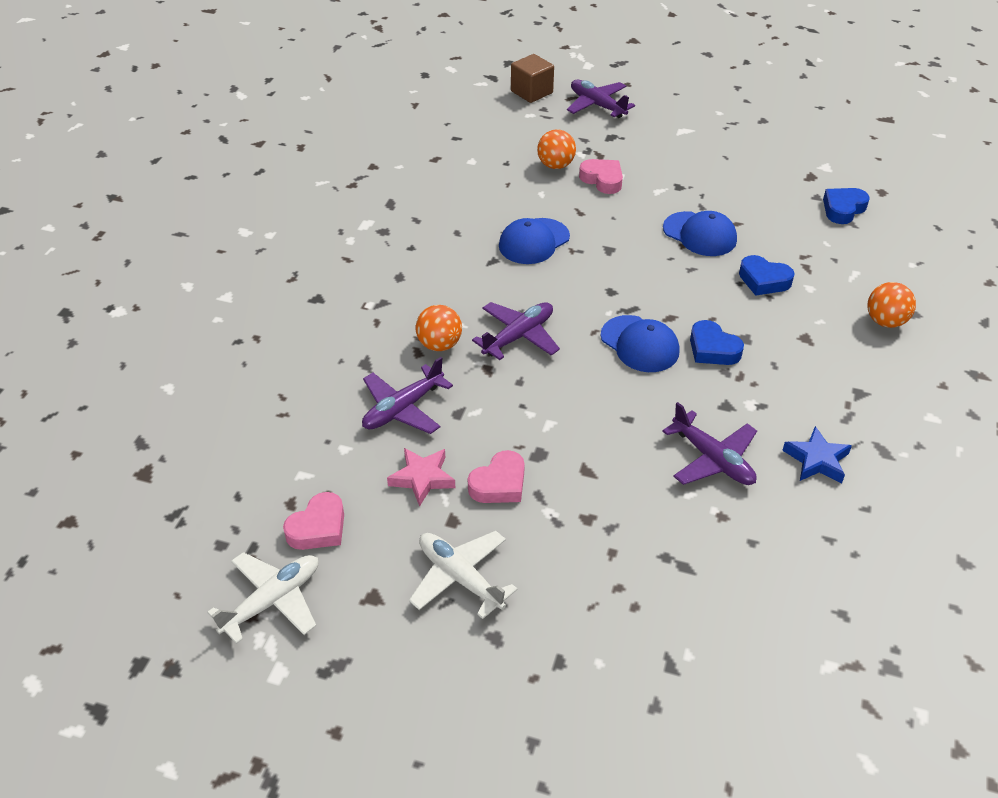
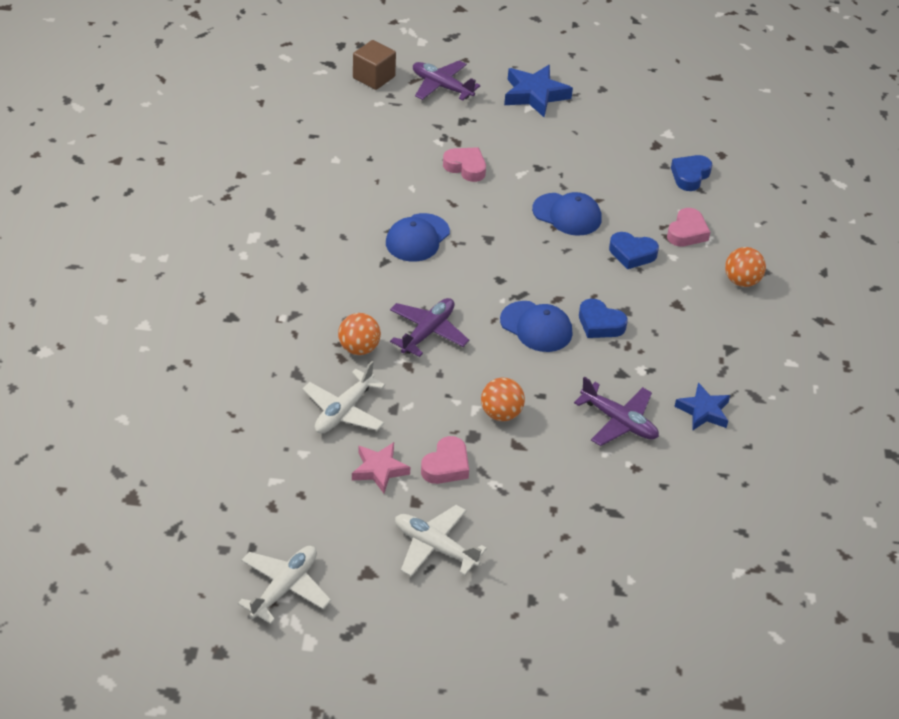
camera: 15 degrees left, 0 degrees up
pink heart [283,492,344,550] -> pink heart moved to [667,208,710,247]
purple plane [362,357,453,434] -> white plane [303,361,385,434]
orange ball [537,130,576,169] -> orange ball moved to [481,378,525,421]
none -> blue star [504,65,573,117]

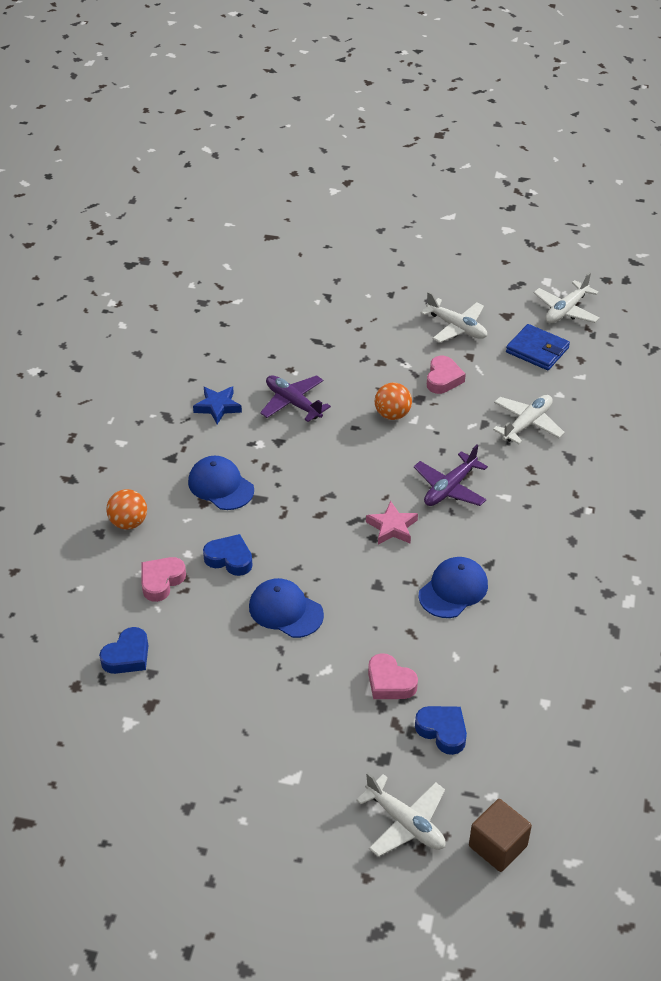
camera: 170 degrees left, 0 degrees up
orange ball [338,313,381,355] -> none
pink star [352,442,410,493] -> pink star moved to [366,501,418,545]
purple plane [413,60,480,100] -> white plane [356,773,446,857]
pink heart [421,436,469,484] -> pink heart turned 150 degrees clockwise [427,356,466,394]
blue cap [500,301,573,352] -> blue cap moved to [188,456,254,510]
blue star [504,65,573,117] -> none
blue heart [579,299,628,338] -> blue heart moved to [415,706,467,755]
none -> blue wallet [506,324,570,370]

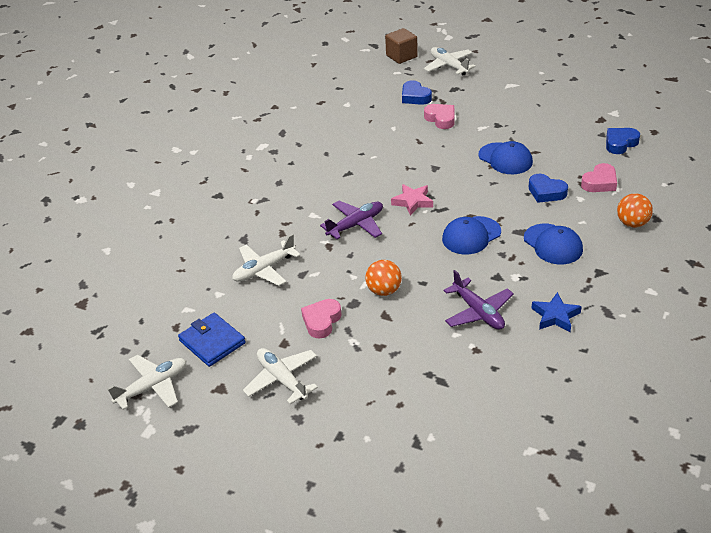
camera: 165 degrees left, 5 degrees down
blue cap [418,557,488,618] -> blue cap moved to [442,216,501,255]

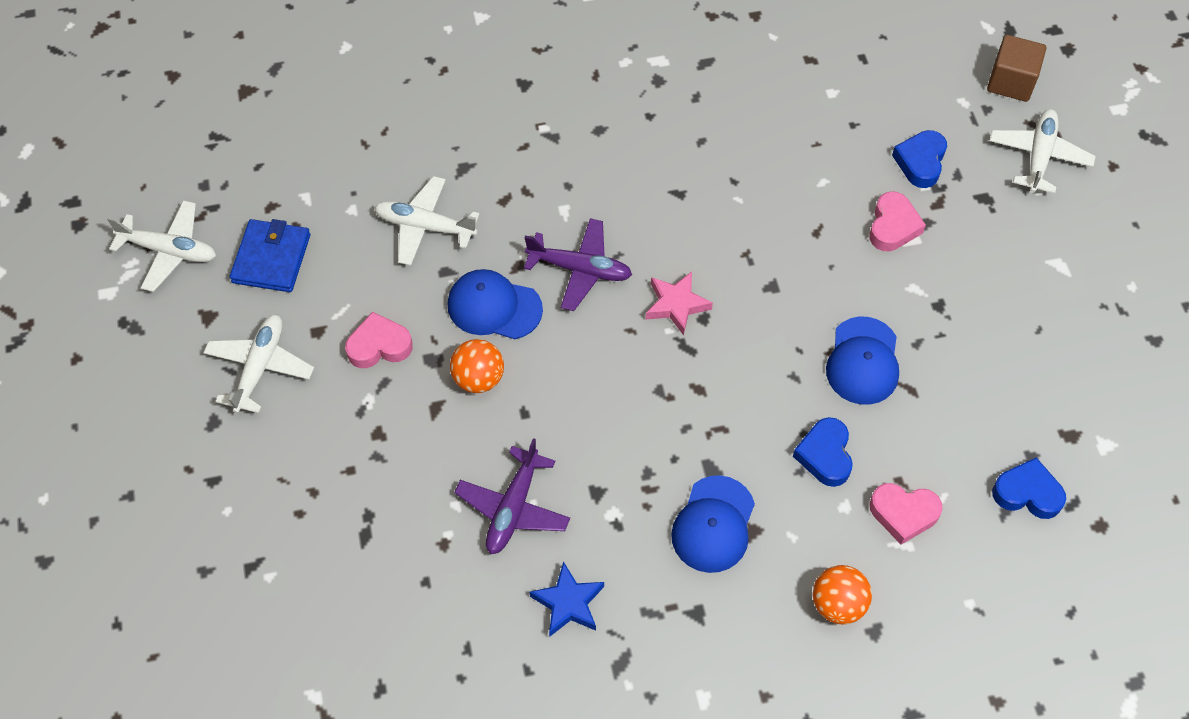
camera: 50 degrees right, 20 degrees up
blue cap [442,216,501,255] -> blue cap moved to [448,269,543,339]

